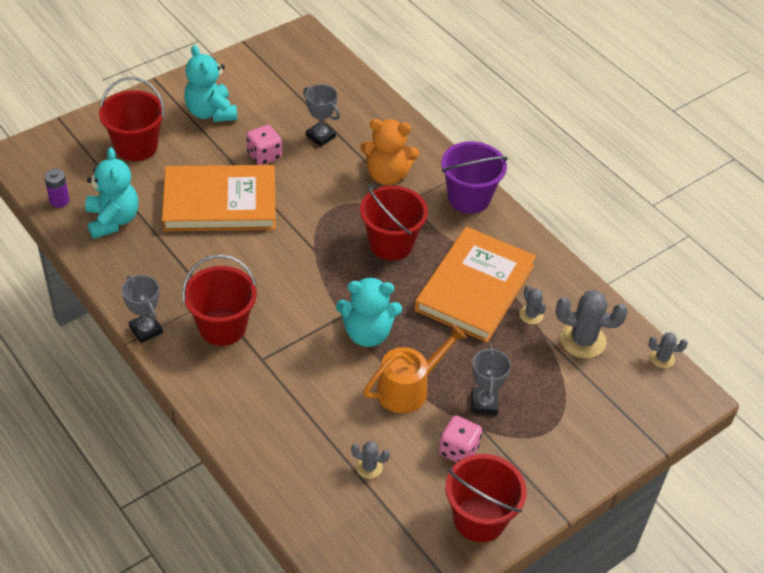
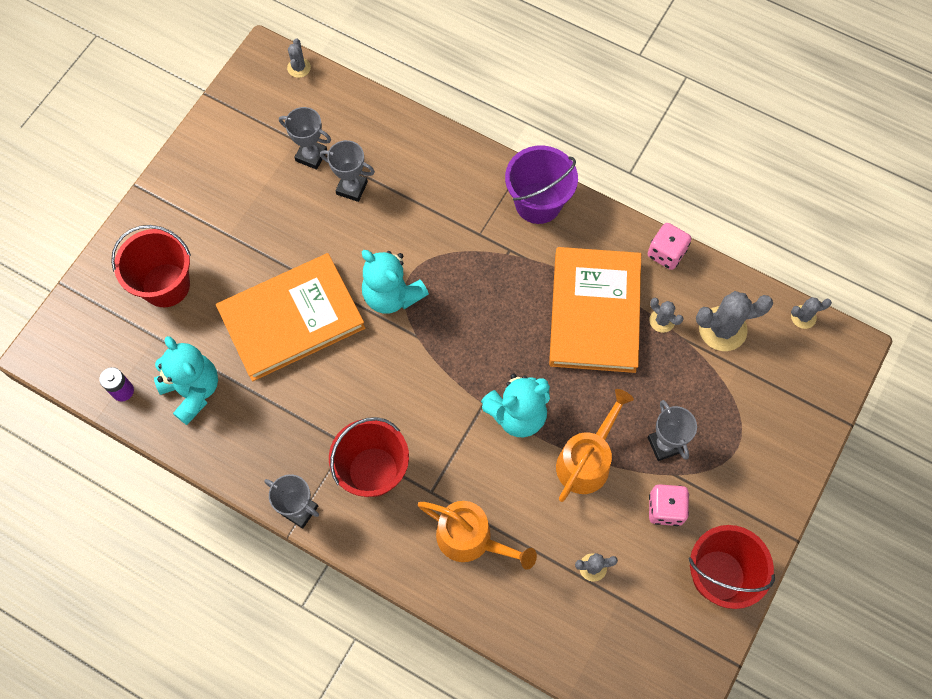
camera: 20 degrees left, 20 degrees up
turquoise teddy bear [184,45,237,122] -> turquoise teddy bear moved to [362,250,429,314]
pink dice [246,125,282,165] -> pink dice moved to [647,223,691,270]
orange teddy bear [360,119,419,185] -> none
red bucket [360,184,428,261] -> none
none -> grey trophy [279,107,331,170]
none -> grey cactus [287,38,311,78]
none -> orange watering can [418,501,537,570]

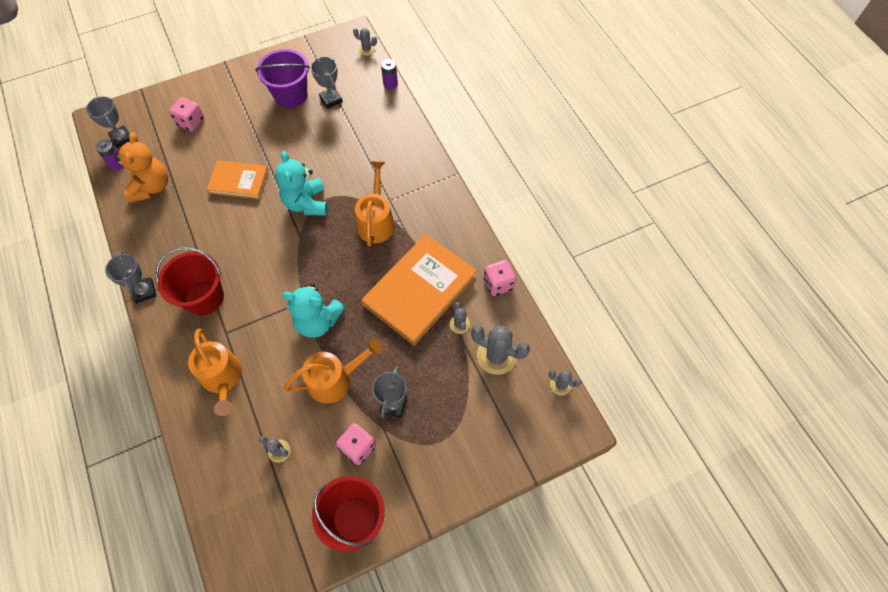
camera: 35 degrees right, 5 degrees down
red bucket [111,225,191,307] -> pink dice [169,97,204,131]
turquoise teddy bear [154,336,218,425] -> orange teddy bear [115,132,168,203]
orange book [216,253,365,381] -> orange book [207,160,269,200], size x0.58
grey cactus [287,38,311,78] -> grey cactus turned 75 degrees clockwise [353,28,377,56]
grey trophy [320,140,375,202] -> grey trophy moved to [86,97,130,148]
purple bucket [505,146,578,224] -> purple bucket moved to [255,49,310,108]
none -> orange watering can [355,161,395,247]
none -> purple battery [381,59,398,89]

